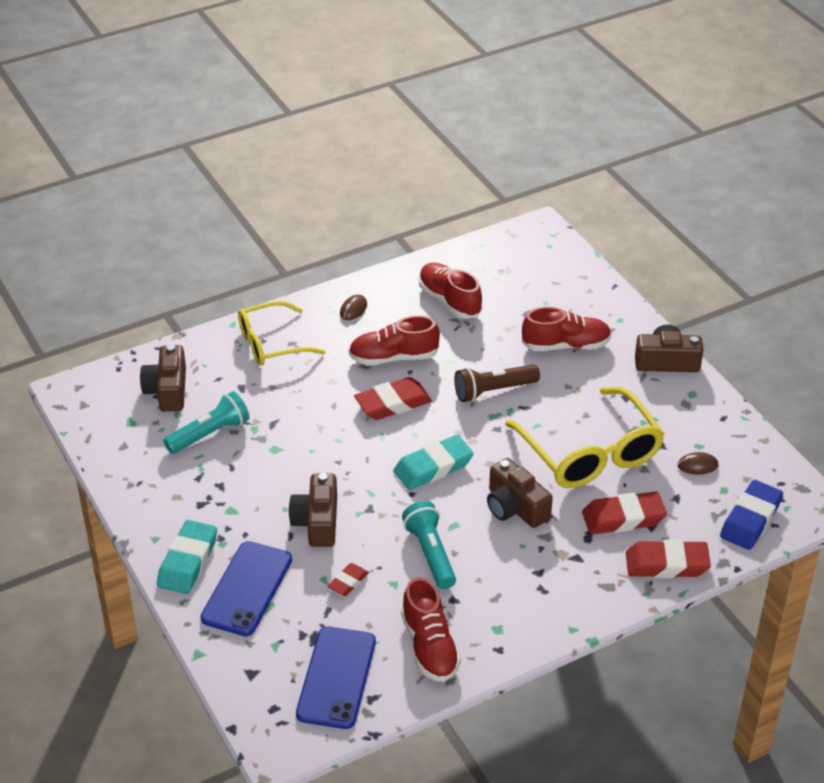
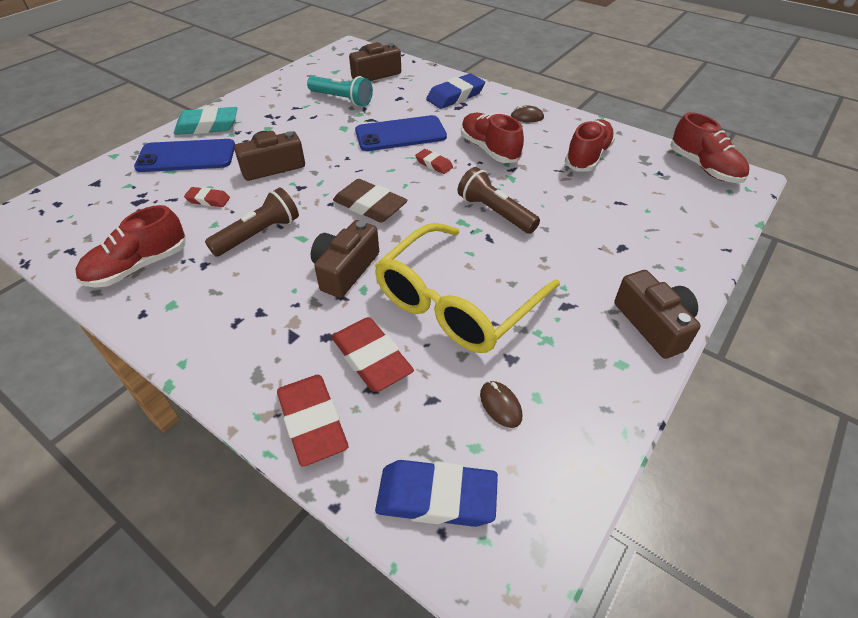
camera: 65 degrees right, 5 degrees up
yellow glasses [238,301,326,365] -> blue eraser [426,73,485,109]
blue phone [296,627,376,729] -> blue phone moved to [355,115,447,151]
red eraser [354,377,432,420] -> red eraser [415,149,453,174], size x0.55
turquoise eraser [393,435,474,490] -> brown eraser [333,179,408,222]
turquoise flashlight [402,501,456,589] -> brown flashlight [205,188,299,257]
red shoe [522,307,612,351] -> red shoe moved to [670,112,749,183]

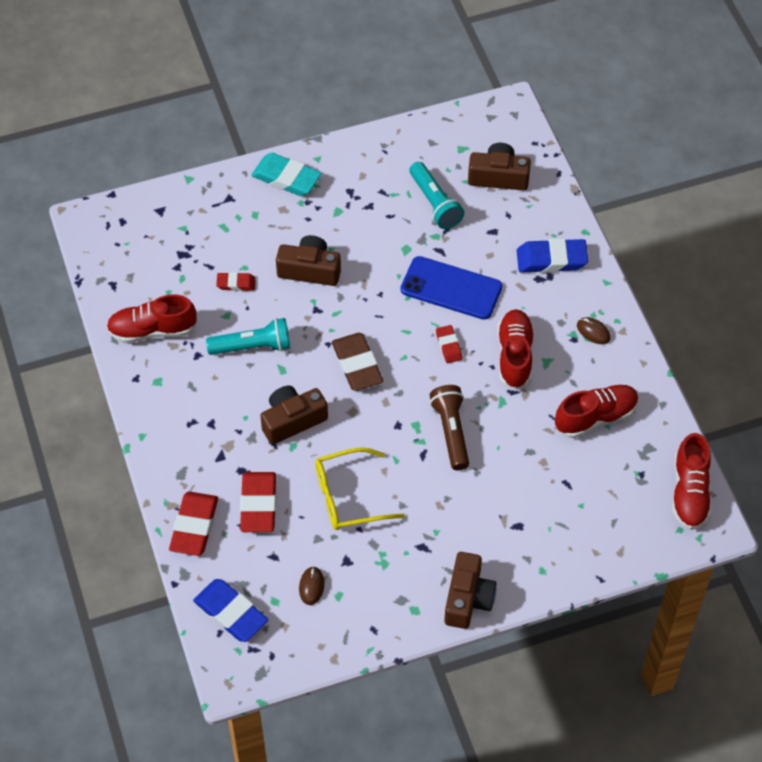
camera: 35 degrees right, 10 degrees up
blue phone [134,139,235,172] -> none
red eraser [184,187,230,207] -> red eraser turned 45 degrees counterclockwise [216,272,256,291]
brown flashlight [205,188,299,257] -> turquoise flashlight [206,318,290,355]
yellow glasses [375,223,560,353] -> yellow glasses [315,447,404,530], size x0.66

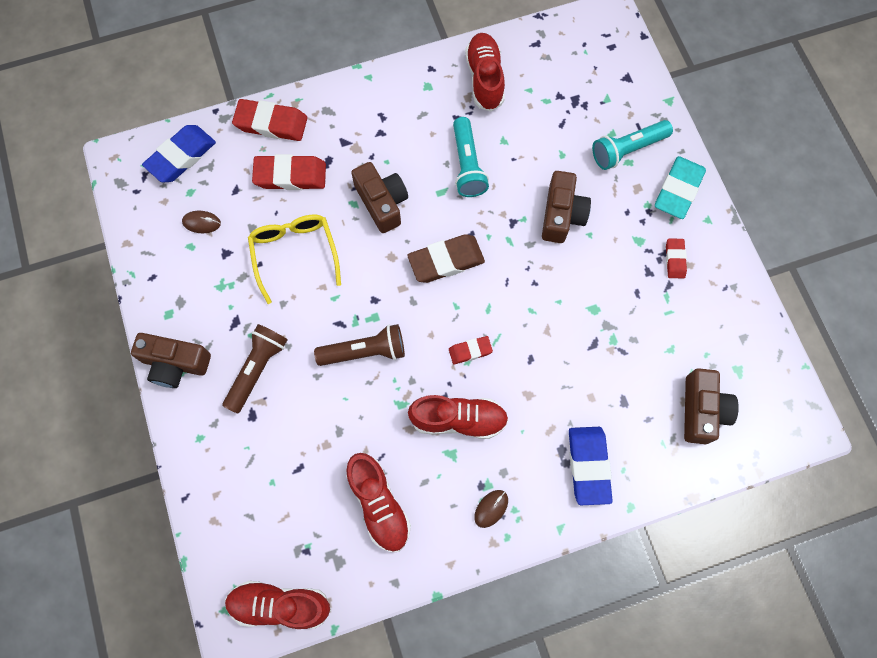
camera: 90 degrees right, 15 degrees up
red eraser [216,272,256,291] -> red eraser moved to [666,239,687,278]
blue phone [401,256,502,320] -> none
turquoise flashlight [409,162,464,229] -> turquoise flashlight moved to [592,120,673,170]
none -> brown flashlight [222,324,287,414]

